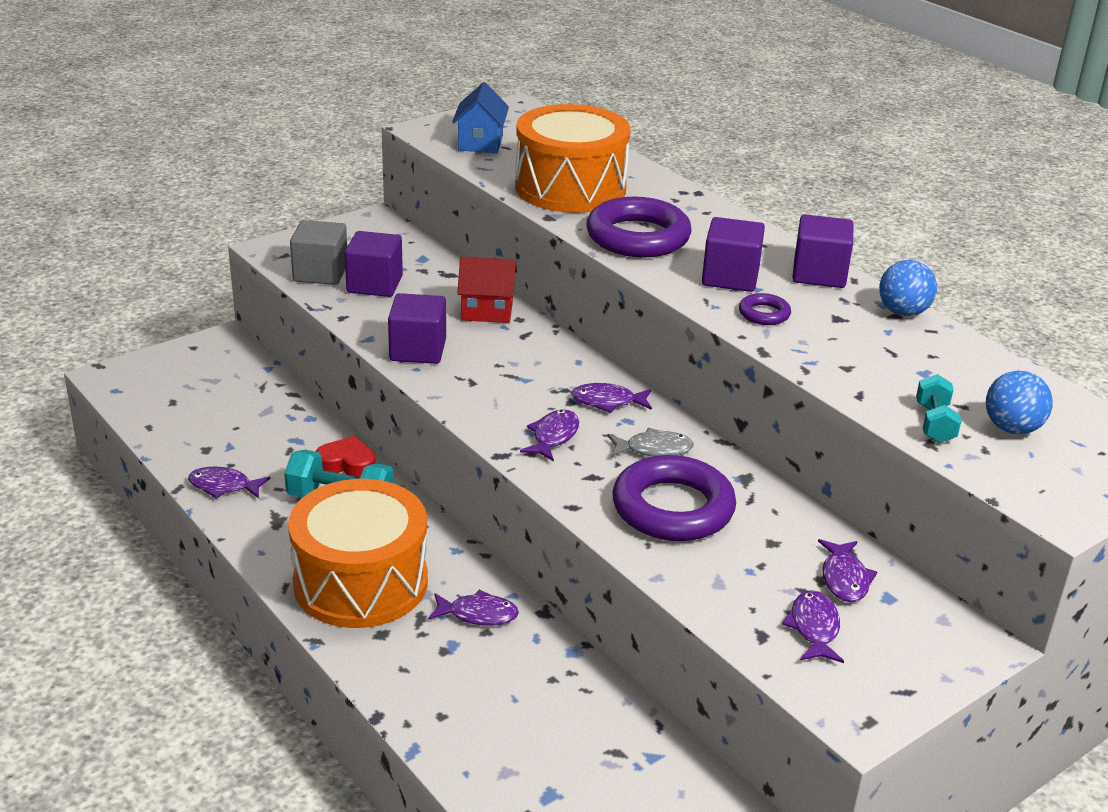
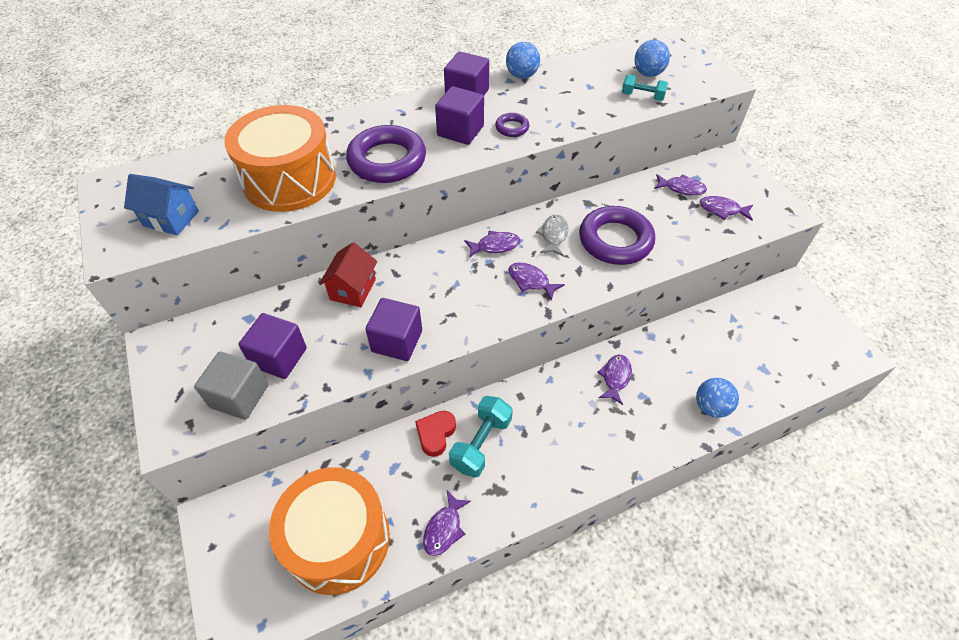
camera: 75 degrees left, 20 degrees up
orange drum [288,479,428,628] -> orange drum moved to [269,467,390,595]
purple fish [571,383,652,413] -> purple fish turned 120 degrees counterclockwise [464,231,520,258]
none -> blue ball [696,378,739,418]

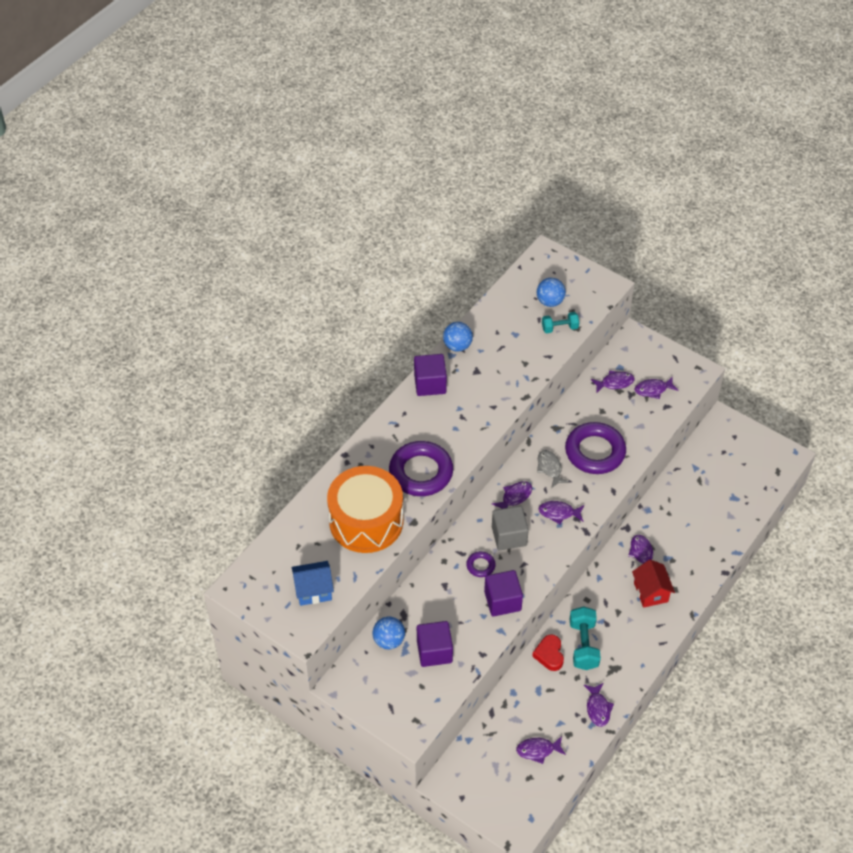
camera: 30 degrees left, 0 degrees up
grey cube [194,352,268,420] -> grey cube moved to [492,506,529,550]
orange drum [269,467,390,595] -> purple fish [516,736,566,764]
red house [319,242,378,307] -> red house moved to [632,560,675,608]
purple cube [435,86,484,145] -> none
purple ring [495,113,530,137] -> purple ring moved to [466,551,496,577]
blue ball [696,378,739,418] -> blue ball moved to [372,617,405,649]

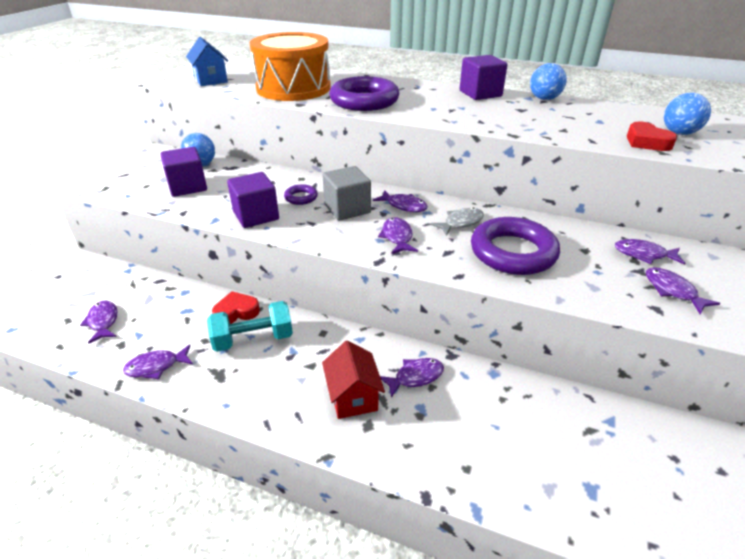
camera: 75 degrees right, 15 degrees down
turquoise dumbbell [542,312,579,333] -> red heart [627,122,677,151]
purple fish [591,370,635,393] -> purple fish turned 135 degrees clockwise [615,239,686,265]
red house [632,560,675,608] -> red house turned 75 degrees counterclockwise [322,340,385,419]

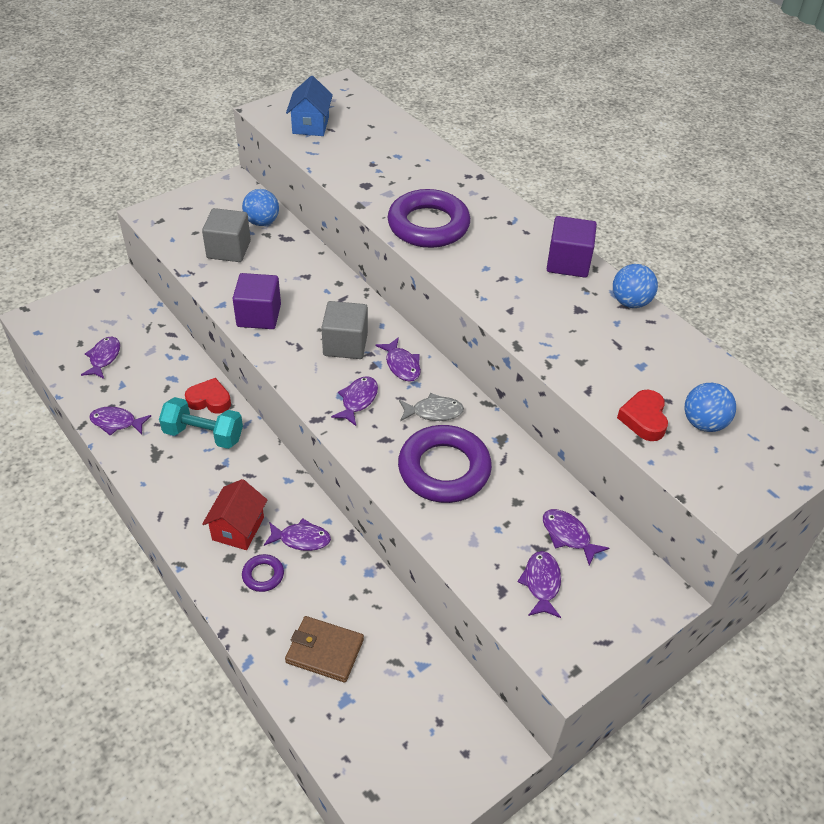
camera: 30 degrees right, 10 degrees up
purple cube [160,147,207,197] -> grey cube [202,208,251,262]
orange drum [250,32,331,101] -> none
purple ring [284,184,318,205] -> purple ring moved to [242,554,284,592]
none -> brown wallet [285,616,364,683]

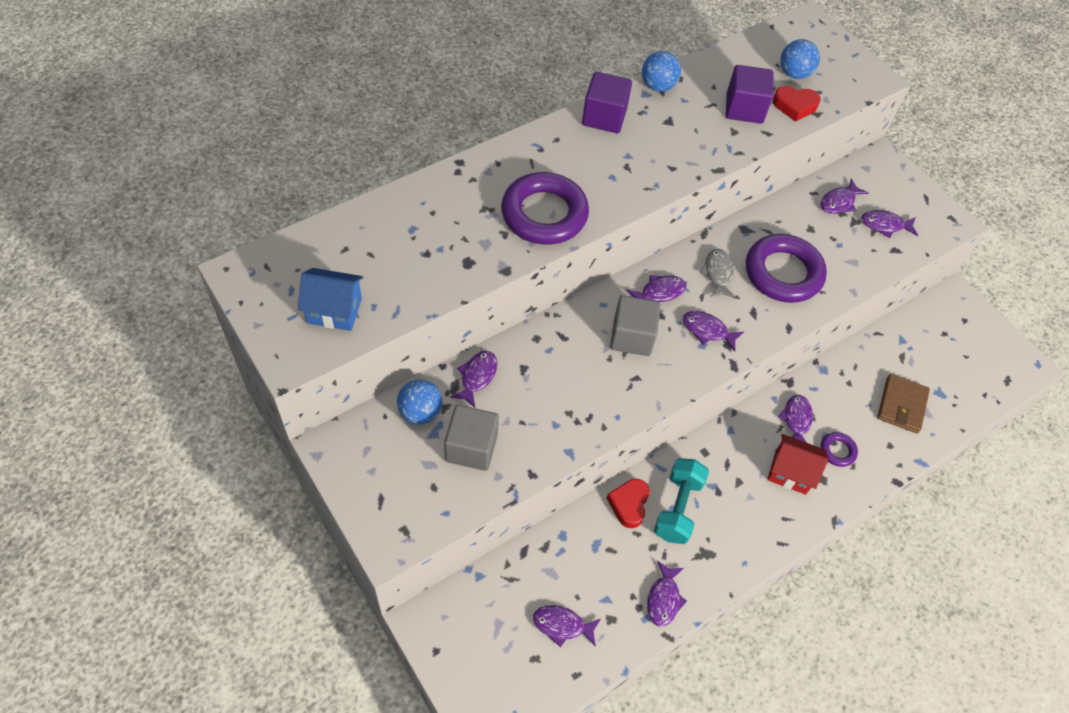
camera: 90 degrees left, 10 degrees up
purple cube [232,273,281,329] -> purple cube moved to [726,65,773,124]
none -> purple fish [450,351,497,408]

